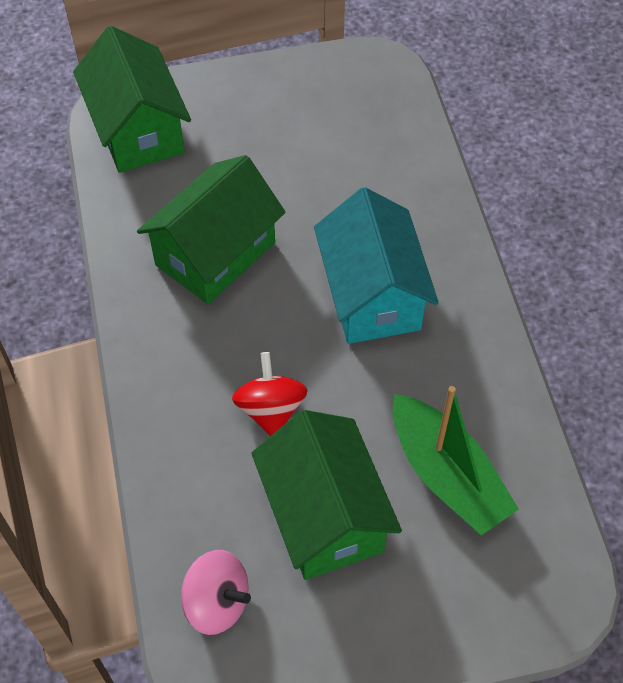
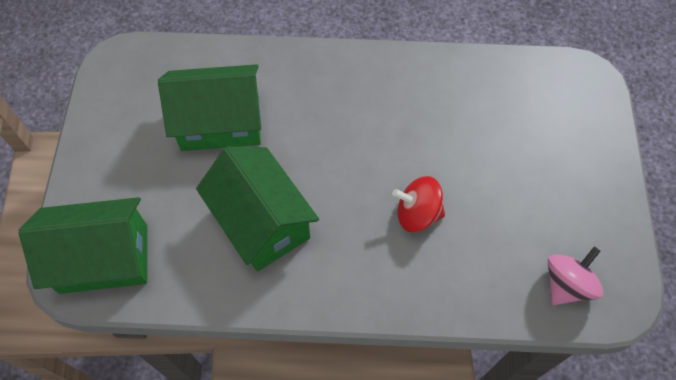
camera: 75 degrees left, 5 degrees up
green house [251,410,402,580] -> green house moved to [158,64,261,151]
turquoise house [314,187,439,344] -> none
green boat [393,386,519,535] -> none

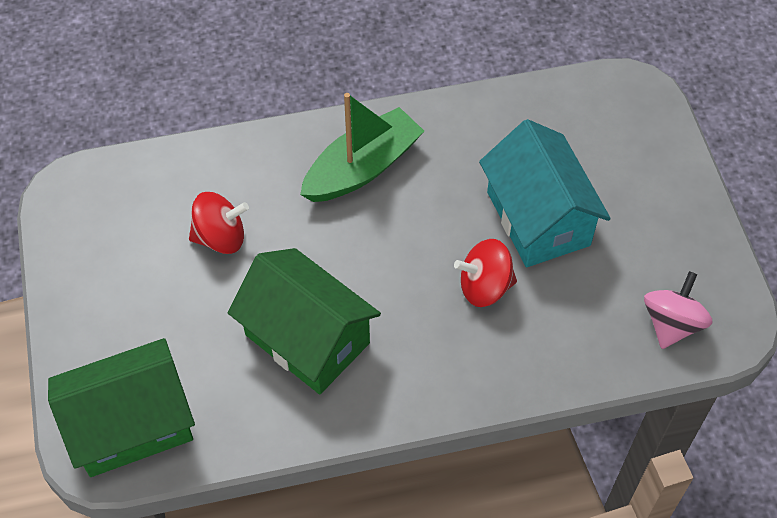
camera: 15 degrees left, 5 degrees down
green house [158,64,261,151] -> red spinning top [189,192,249,254]
none -> green boat [300,93,424,202]
none -> turquoise house [479,119,611,267]

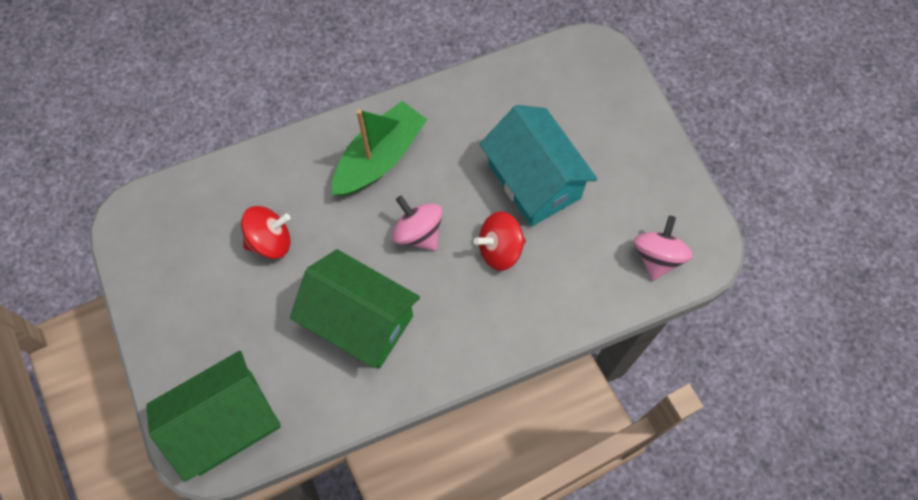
camera: 10 degrees left, 10 degrees up
none -> pink spinning top [392,196,442,251]

